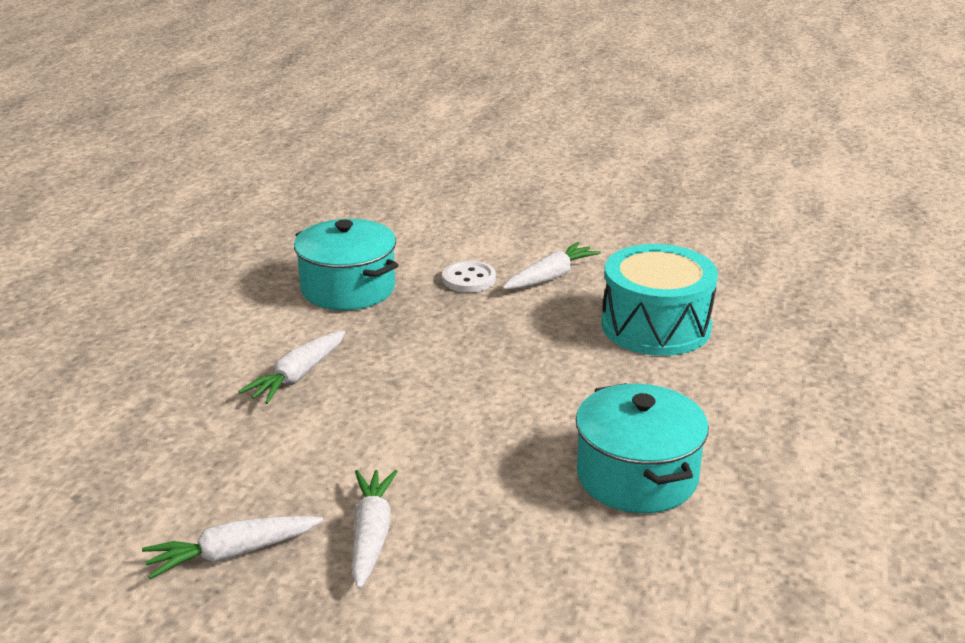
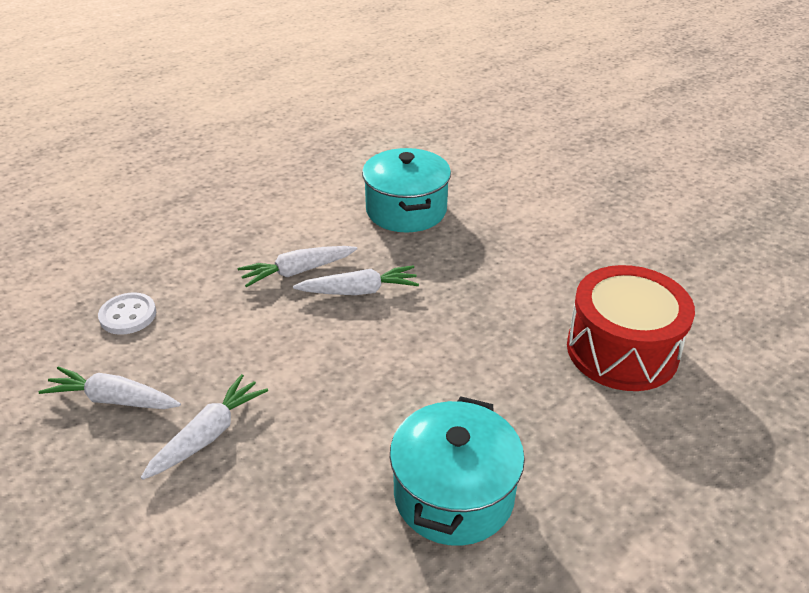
camera: 35 degrees right, 10 degrees up
white button [443,261,496,292] -> white button moved to [98,292,156,335]
white carrot [502,242,601,289] -> white carrot moved to [293,265,419,295]
turquoise drum [601,244,718,356] -> red drum [567,265,695,391]

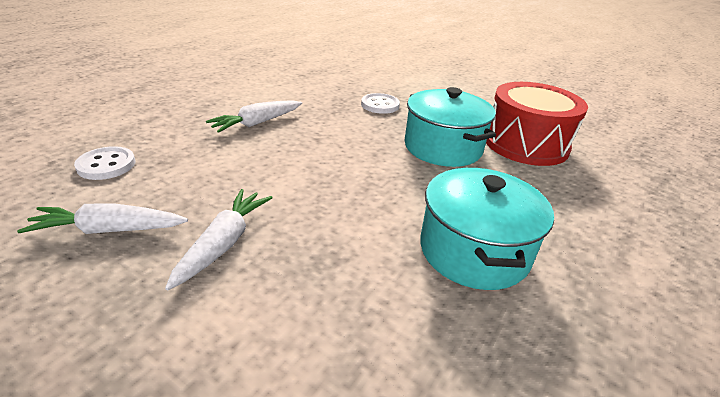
camera: 20 degrees left, 5 degrees down
white carrot [293,265,419,295] -> none
turquoise pot [362,148,451,233] -> turquoise pot moved to [405,87,496,167]
none -> white button [361,93,400,114]

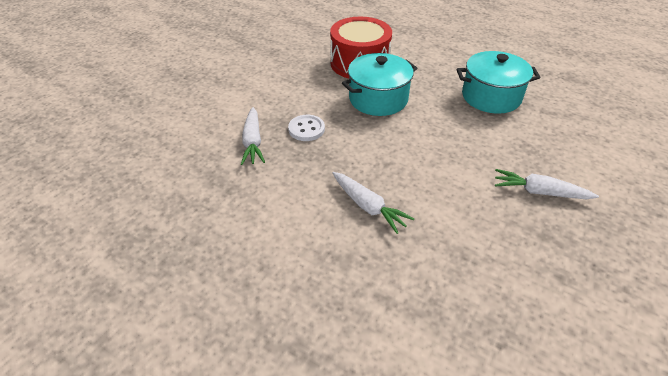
camera: 90 degrees left, 10 degrees up
white carrot [17,203,188,234] -> white carrot moved to [241,107,265,165]
white button [74,146,135,180] -> none

